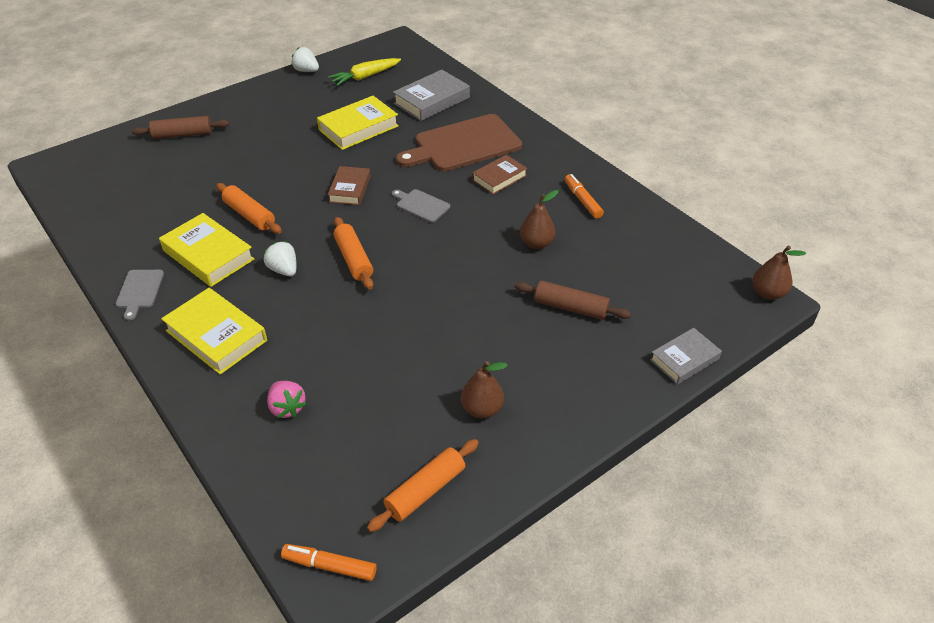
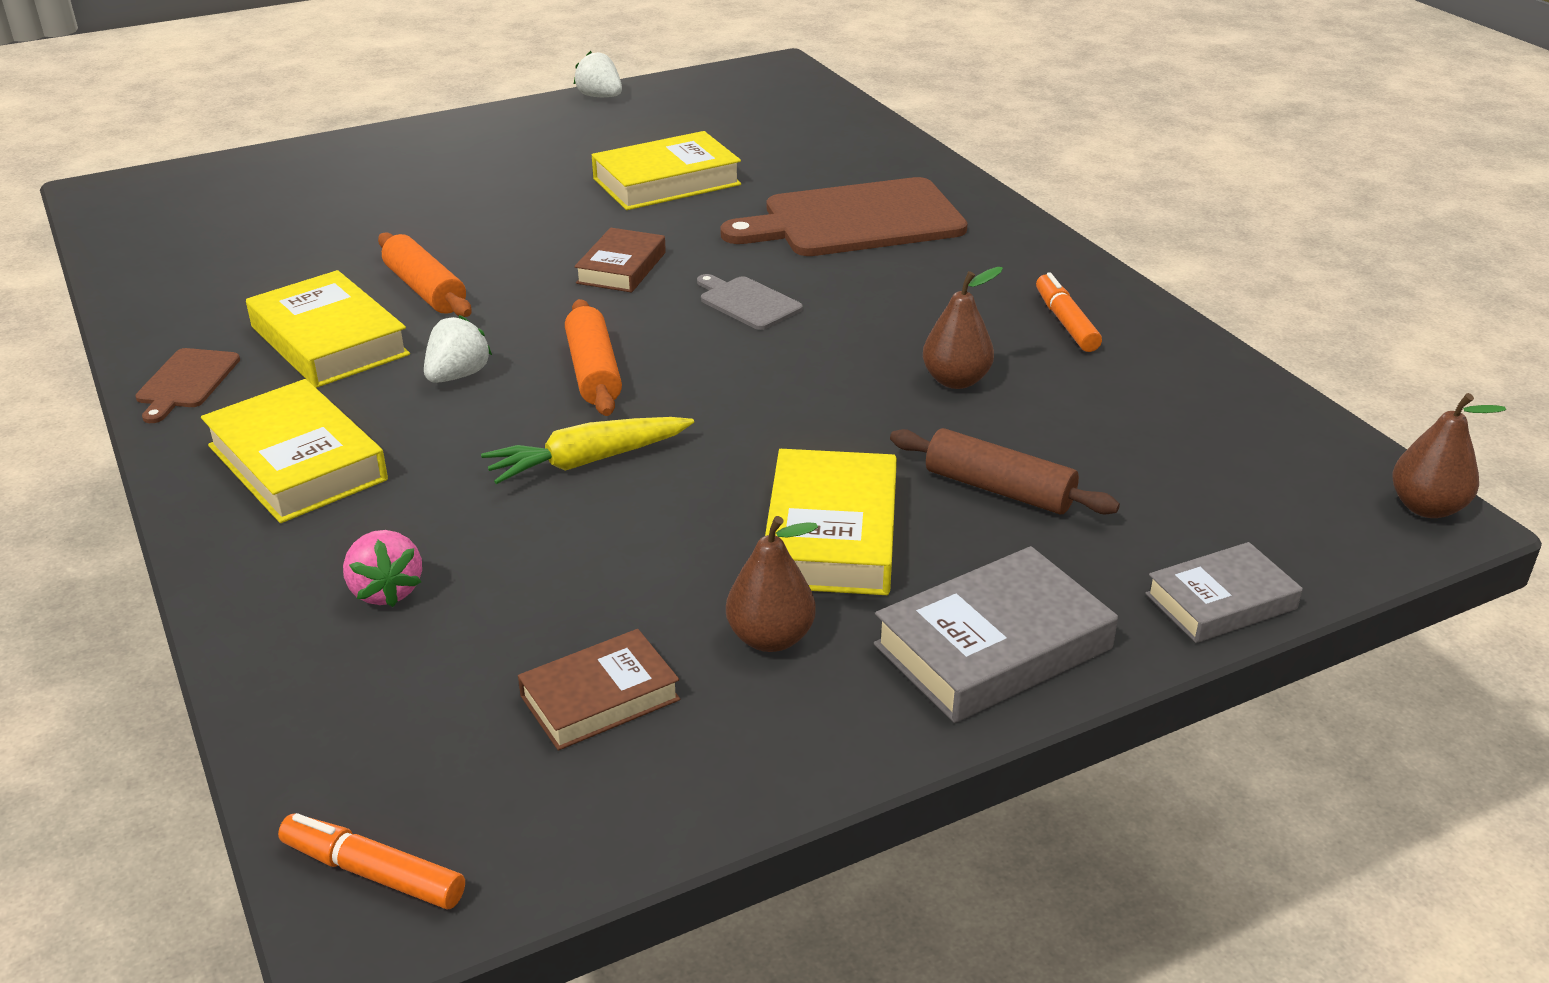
camera: 10 degrees right, 10 degrees down
grey cutting board [116,270,164,321] -> brown cutting board [135,348,240,423]
brown rolling pin [131,116,229,139] -> none
white strawberry [263,241,296,276] -> white strawberry turned 60 degrees clockwise [424,315,492,383]
yellow carrot [328,58,401,86] -> yellow carrot moved to [481,417,694,484]
orange rolling pin [367,439,479,532] -> none
grey book [393,70,470,121] -> grey book moved to [874,546,1118,723]
brown book [472,155,527,195] -> brown book moved to [518,629,680,751]
none -> yellow book [765,449,897,595]

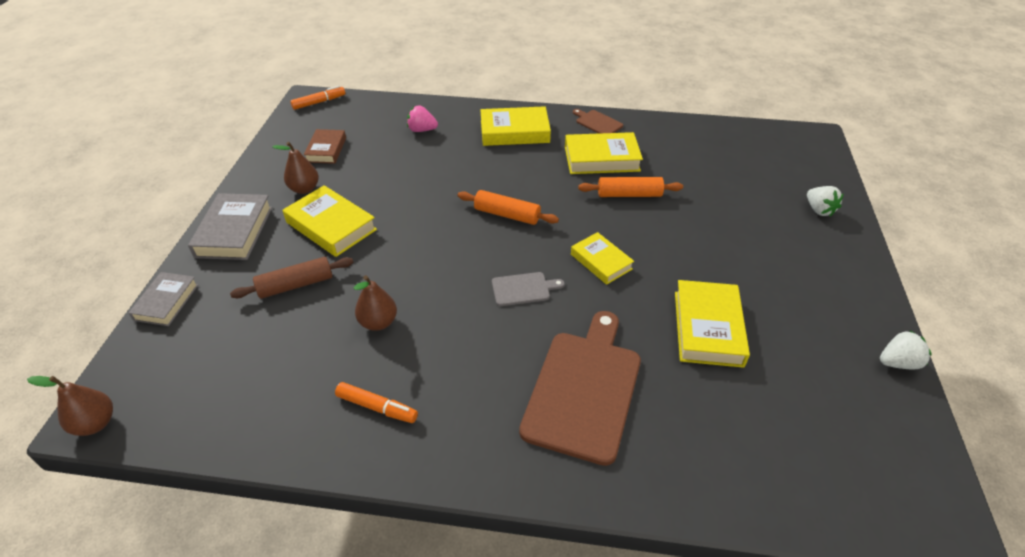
camera: 125 degrees right, 10 degrees up
white strawberry [424,315,492,383] -> white strawberry moved to [807,186,844,217]
yellow carrot [481,417,694,484] -> none
brown book [574,228,666,292] -> yellow book [571,232,634,285]

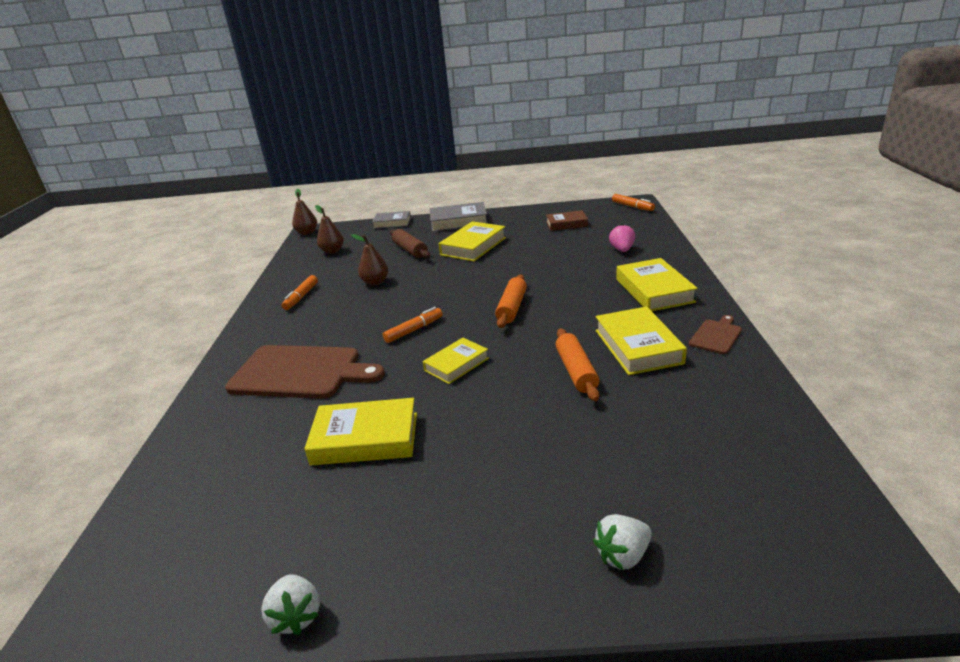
camera: 85 degrees right, 15 degrees down
brown pear [272,142,319,194] -> brown pear moved to [315,205,344,254]
grey cutting board [492,272,565,306] -> orange marker [383,307,443,343]

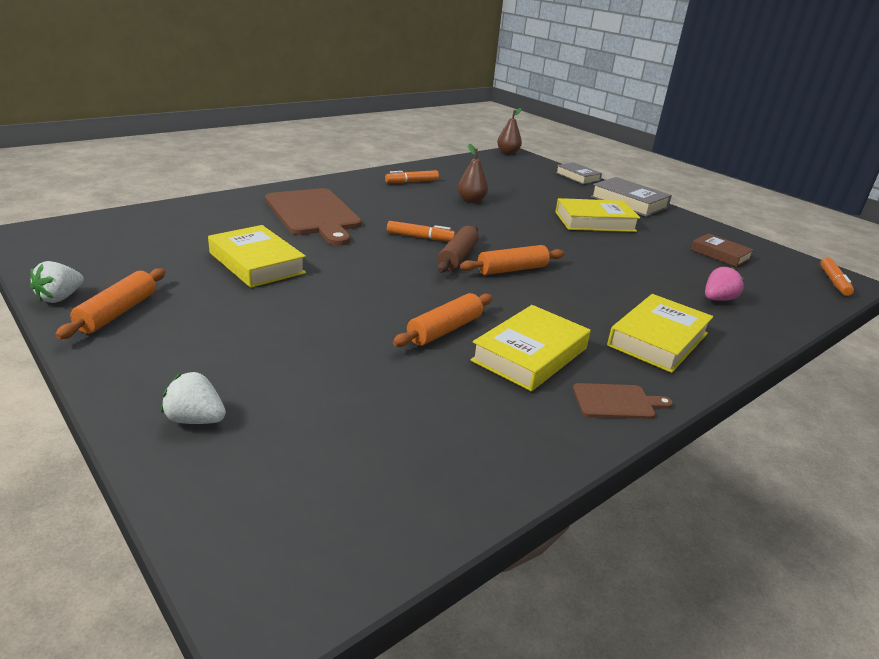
camera: 45 degrees right, 0 degrees up
brown pear [315,205,344,254] -> none
brown rolling pin [390,229,430,258] -> brown rolling pin moved to [437,225,479,272]
yellow book [423,338,489,384] -> none
none -> orange rolling pin [55,268,165,339]

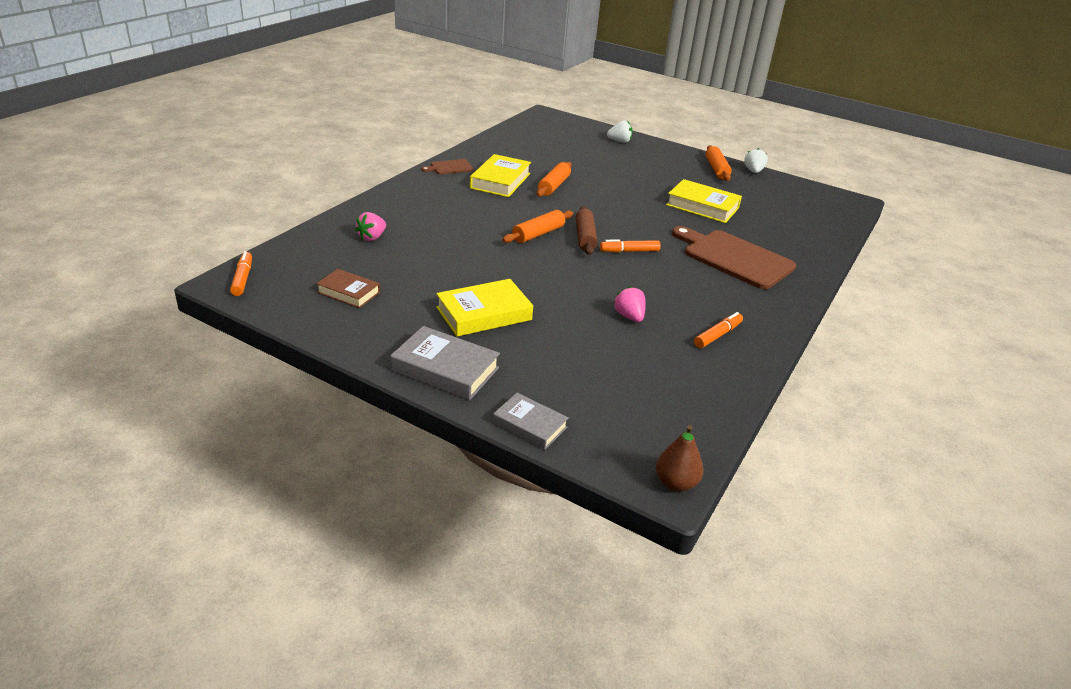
camera: 160 degrees right, 5 degrees up
brown pear [458,144,488,203] -> pink strawberry [614,286,646,322]
yellow book [607,294,713,373] -> none

